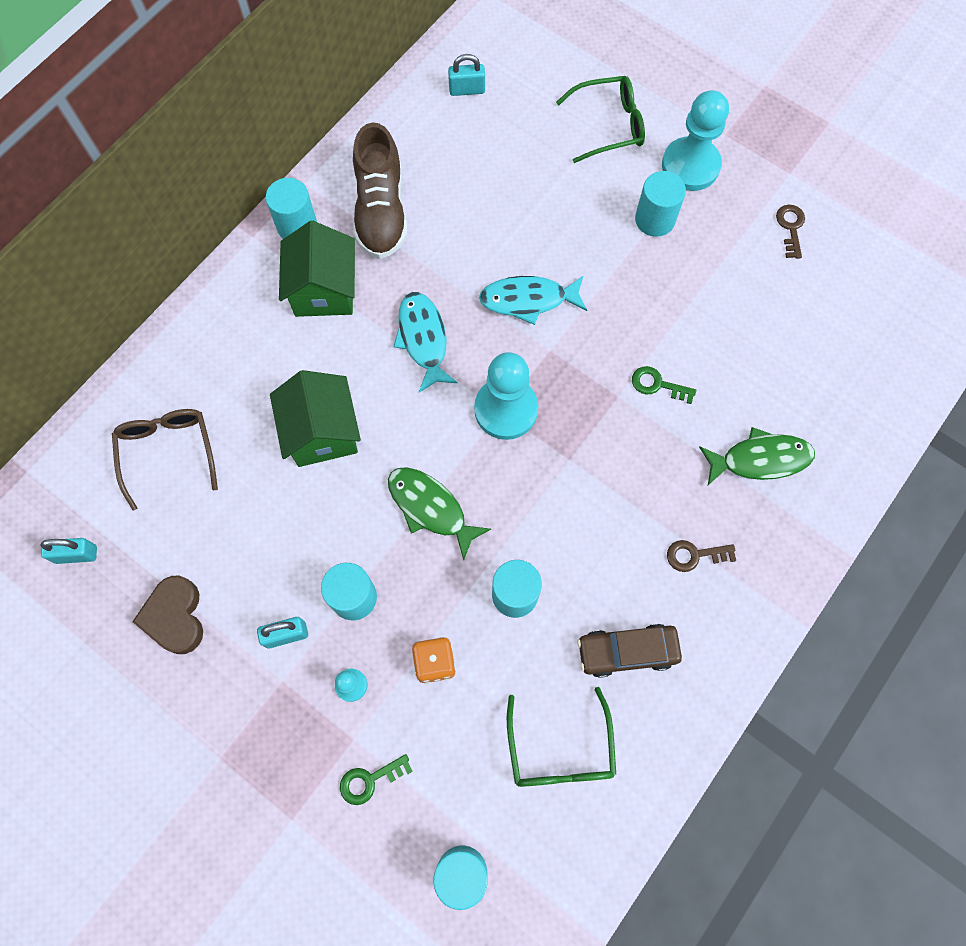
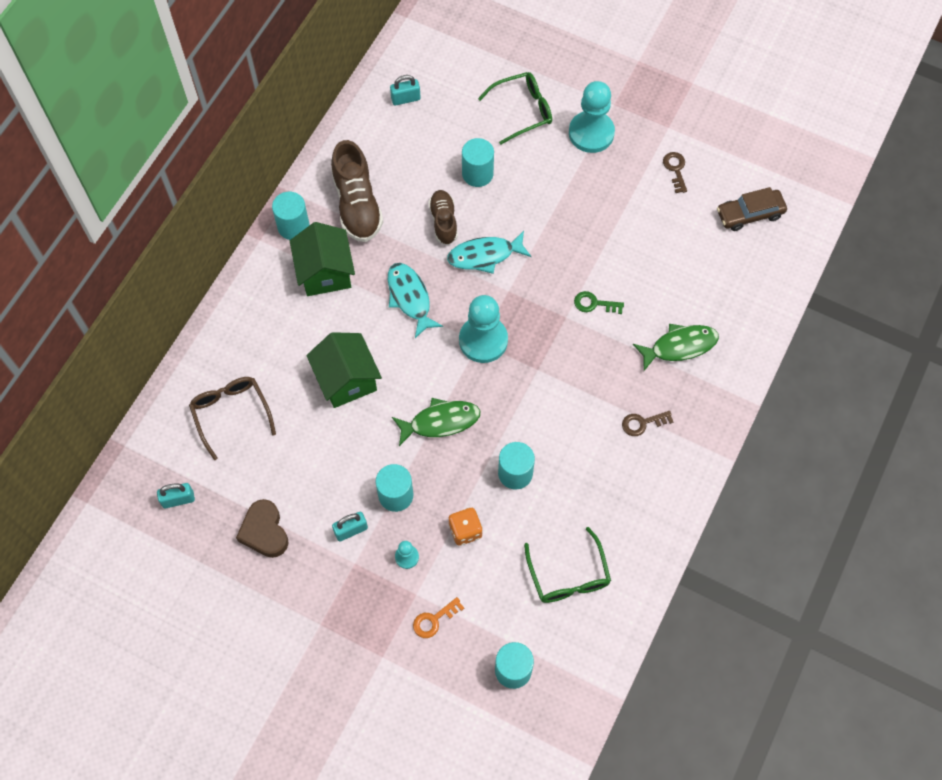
camera: 10 degrees left, 5 degrees down
green key [340,754,413,805] -> orange key [413,597,464,638]
green fish [388,467,491,560] -> green fish turned 135 degrees clockwise [392,398,480,446]
brown car [577,624,682,678] -> brown car moved to [717,187,787,231]
turquoise cylinder [635,171,686,237] -> turquoise cylinder moved to [462,138,494,187]
none -> brown shoe [428,190,458,245]

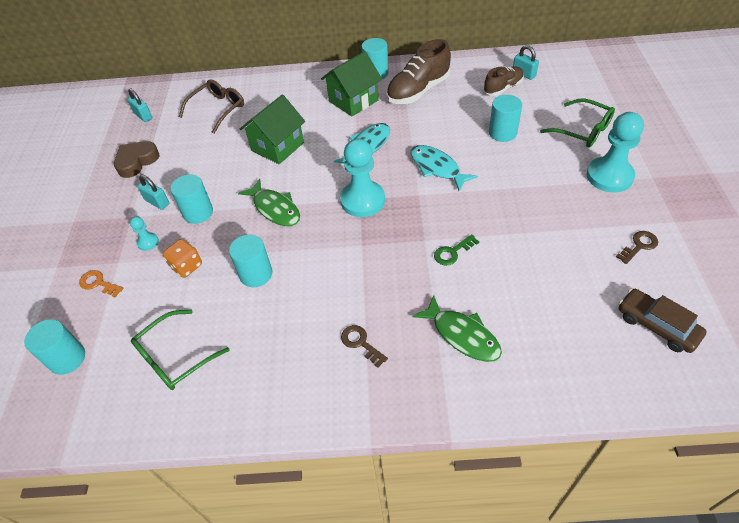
camera: 65 degrees right, 15 degrees down
brown shoe [428,190,458,245] -> brown shoe moved to [484,66,524,96]
green key [574,291,624,314] -> green key turned 105 degrees counterclockwise [434,234,479,265]

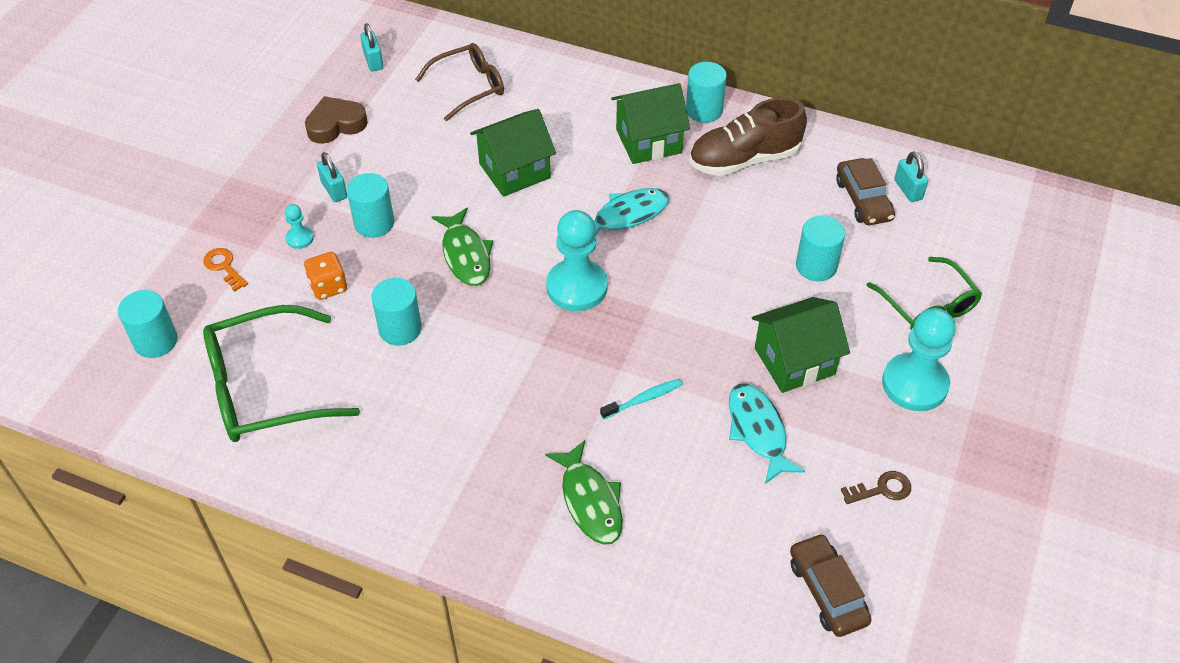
camera: 20 degrees right, 0 degrees up
green glasses [131,309,230,390] -> green glasses [203,305,360,442], size x1.54
brown key [341,325,388,368] -> none
turquoise fish [410,145,478,191] -> turquoise fish moved to [729,383,805,484]
green key [434,234,479,265] -> turquoise toothbrush [600,379,683,419]
brown shoe [484,66,524,96] -> brown car [836,158,895,225]
none -> green house [752,297,850,393]

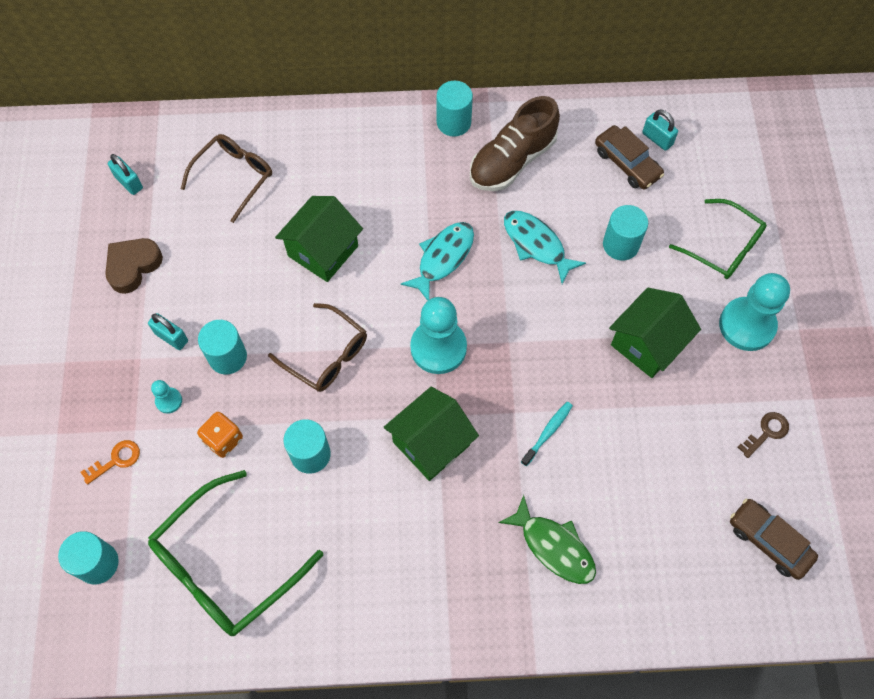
camera: 25 degrees left, 15 degrees up
orange key [203,248,248,292] -> orange key turned 120 degrees clockwise [81,440,140,485]
green fish [432,208,494,286] -> brown glasses [268,303,367,392]
green house [611,83,690,164] -> green house moved to [384,387,479,481]
turquoise fish [729,383,805,484] -> turquoise fish moved to [504,211,586,284]

